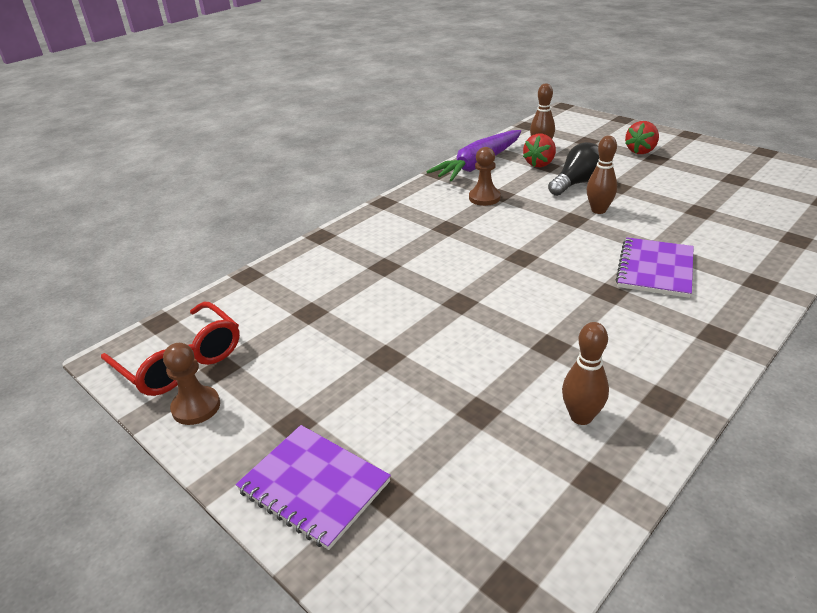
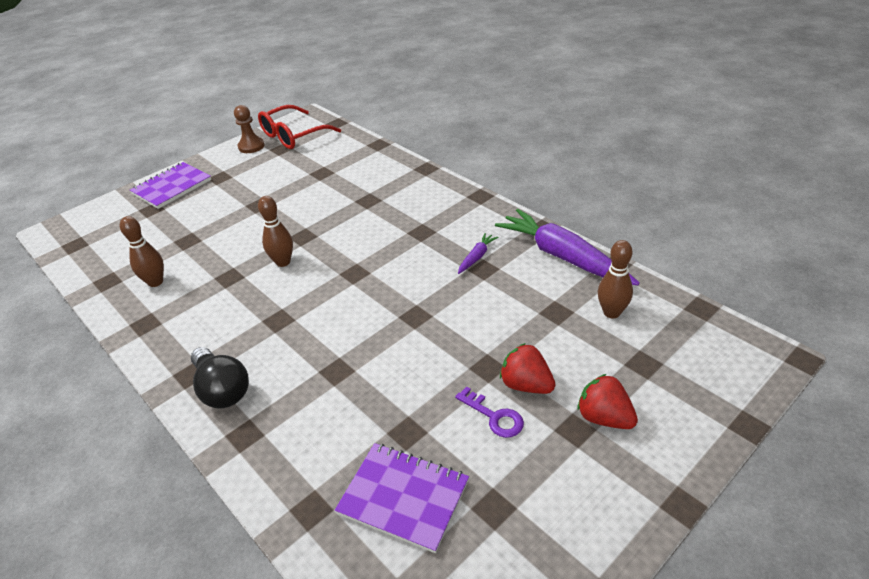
camera: 95 degrees right, 5 degrees up
brown pawn [469,147,501,206] -> purple carrot [458,233,498,274]
red strawberry [523,134,556,167] -> red strawberry moved to [500,343,555,394]
black light bulb [548,142,599,196] -> black light bulb moved to [191,347,249,409]
brown bowling pin [587,136,617,214] -> brown bowling pin moved to [258,196,293,267]
purple notebook [615,237,694,298] -> purple notebook moved to [335,443,469,553]
none -> purple key [455,386,524,438]

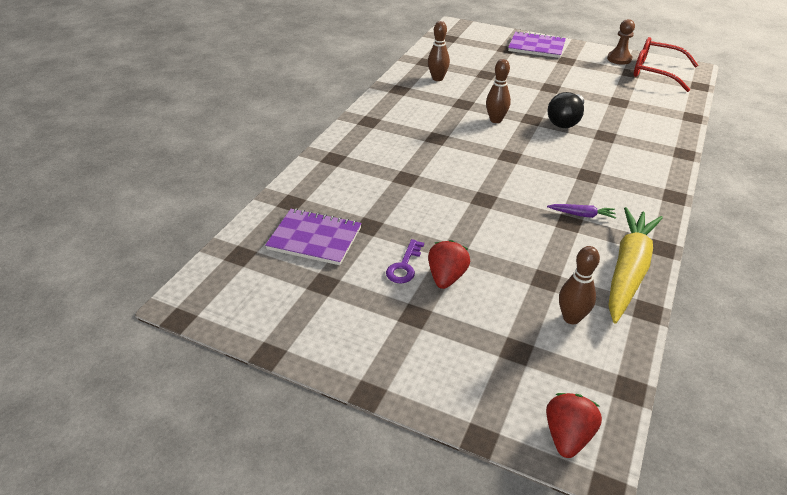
camera: 65 degrees right, 0 degrees up
black light bulb [191,347,249,409] -> black light bulb moved to [547,92,584,128]
purple notebook [335,443,469,553] -> purple notebook turned 75 degrees counterclockwise [265,208,362,265]
purple carrot [495,209,640,285] -> yellow carrot [609,207,663,323]
red strawberry [577,374,638,429] -> red strawberry moved to [546,393,602,458]

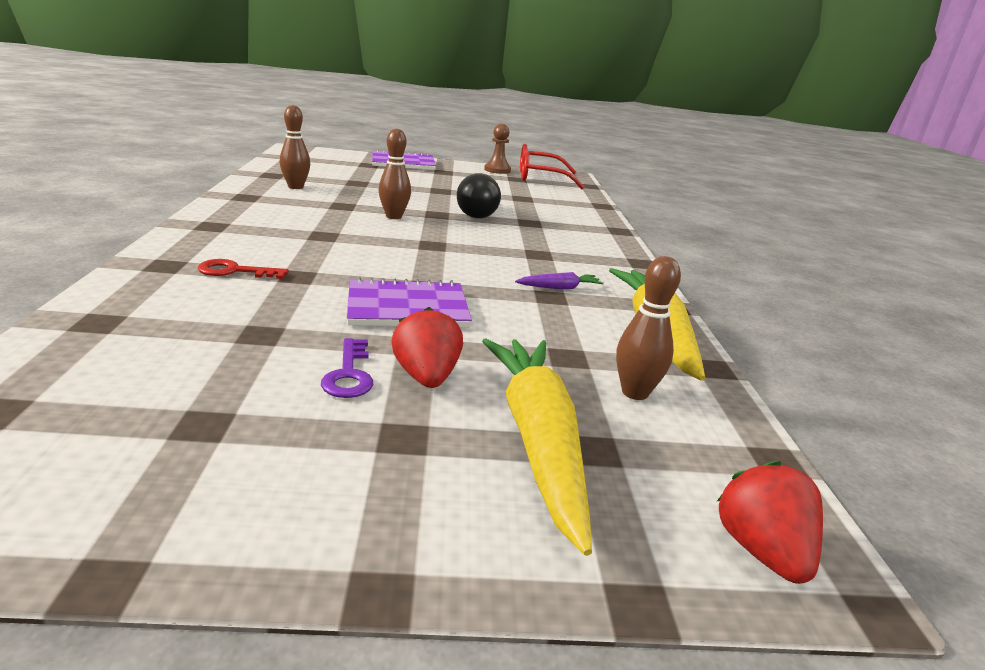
camera: 30 degrees left, 15 degrees down
purple notebook [265,208,362,265] -> purple notebook moved to [347,277,472,327]
none -> red key [198,259,289,279]
none -> yellow carrot [482,338,592,556]

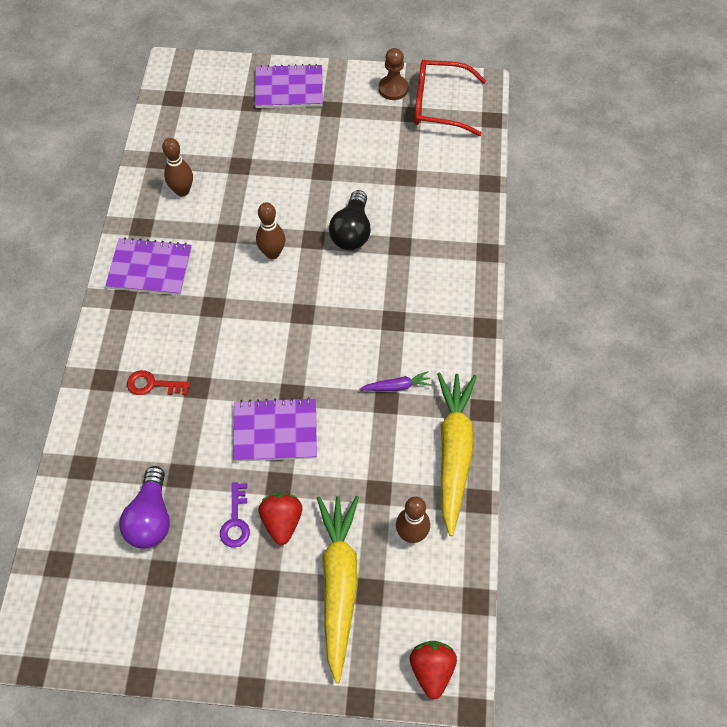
camera: 10 degrees right, 35 degrees up
none -> purple notebook [105,237,192,295]
none -> purple light bulb [119,466,170,549]

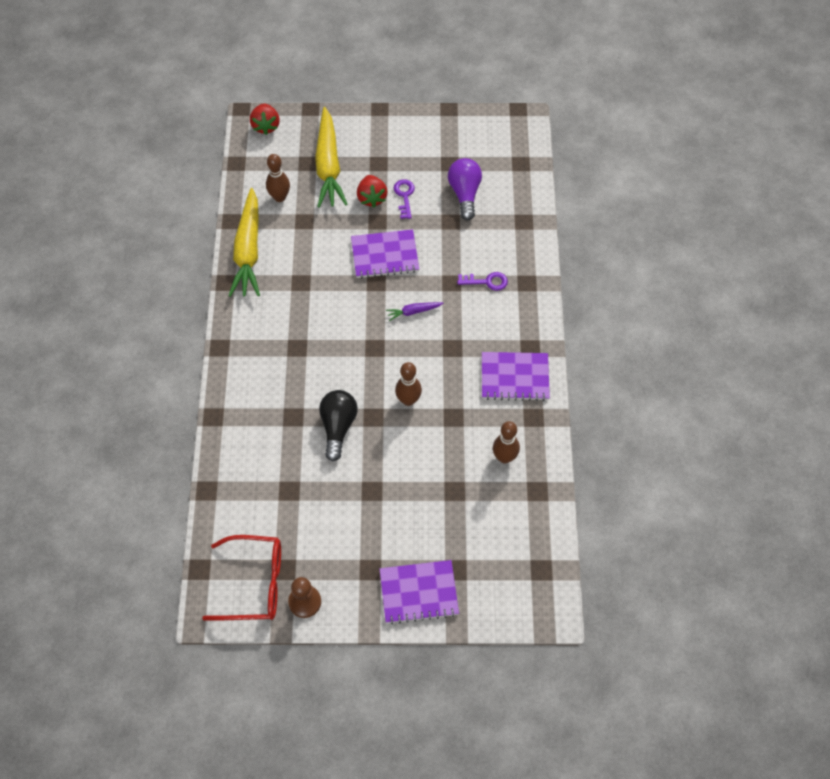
camera: 175 degrees right, 0 degrees up
red key [127,370,190,395] -> purple key [457,272,508,291]
purple carrot [359,371,432,391] -> purple carrot moved to [386,302,443,321]

